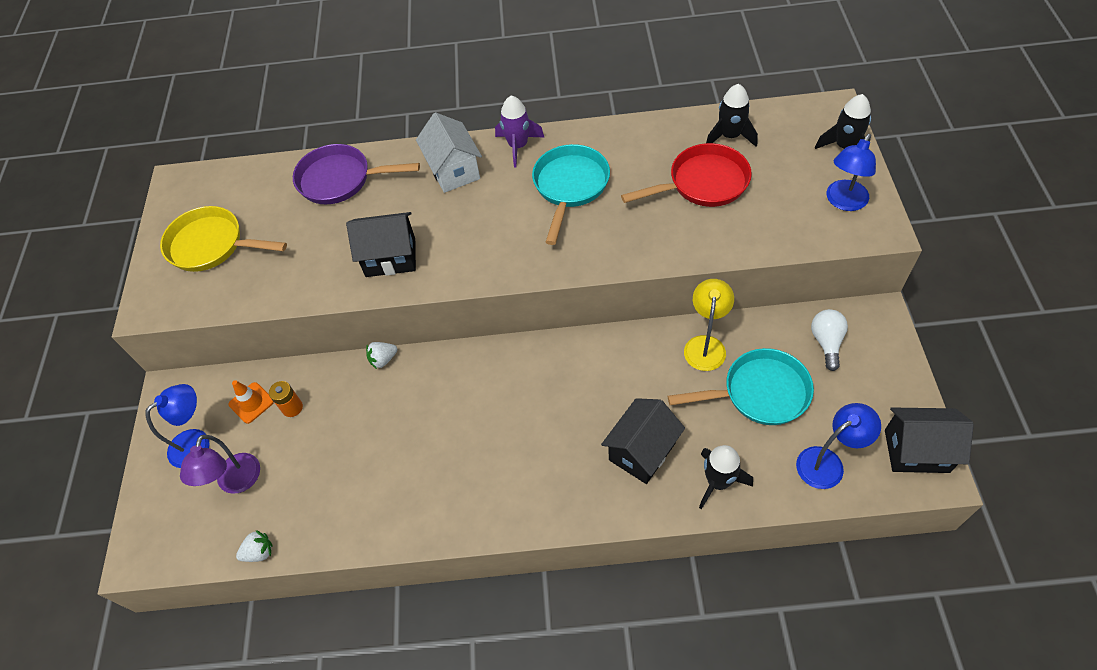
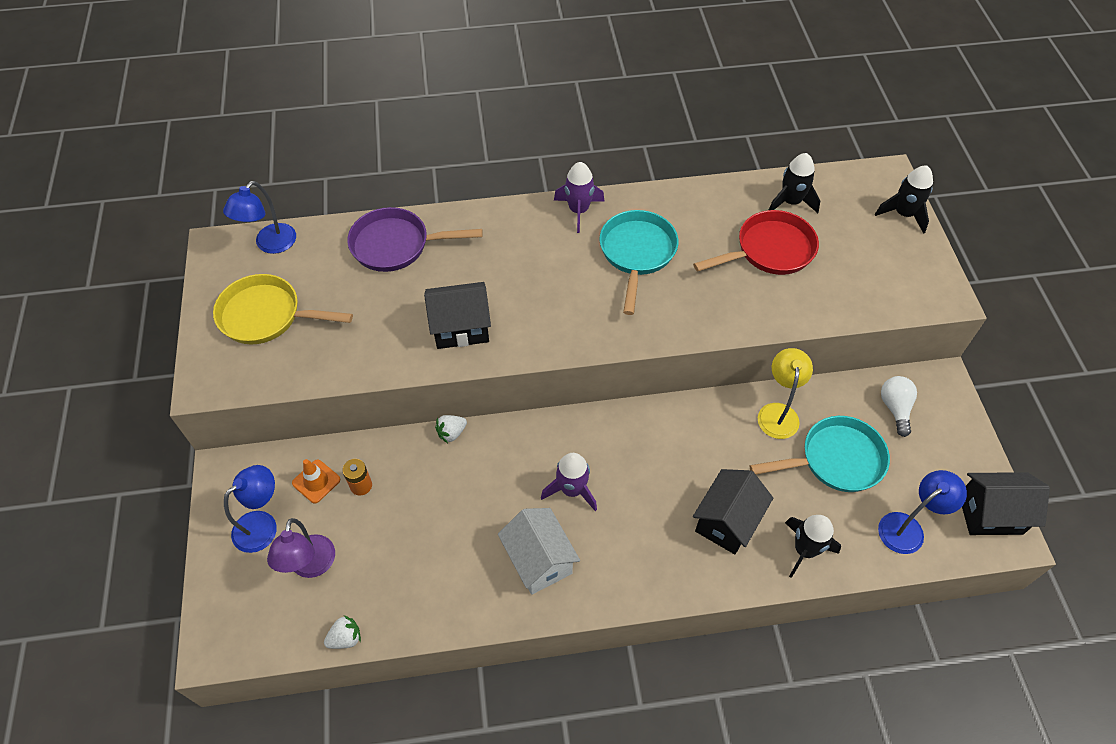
camera: 10 degrees left, 0 degrees up
white house [416,112,482,193] -> white house moved to [498,508,580,595]
blue lamp [827,134,876,211] -> blue lamp moved to [223,181,296,254]
none -> purple rocket [541,453,597,511]

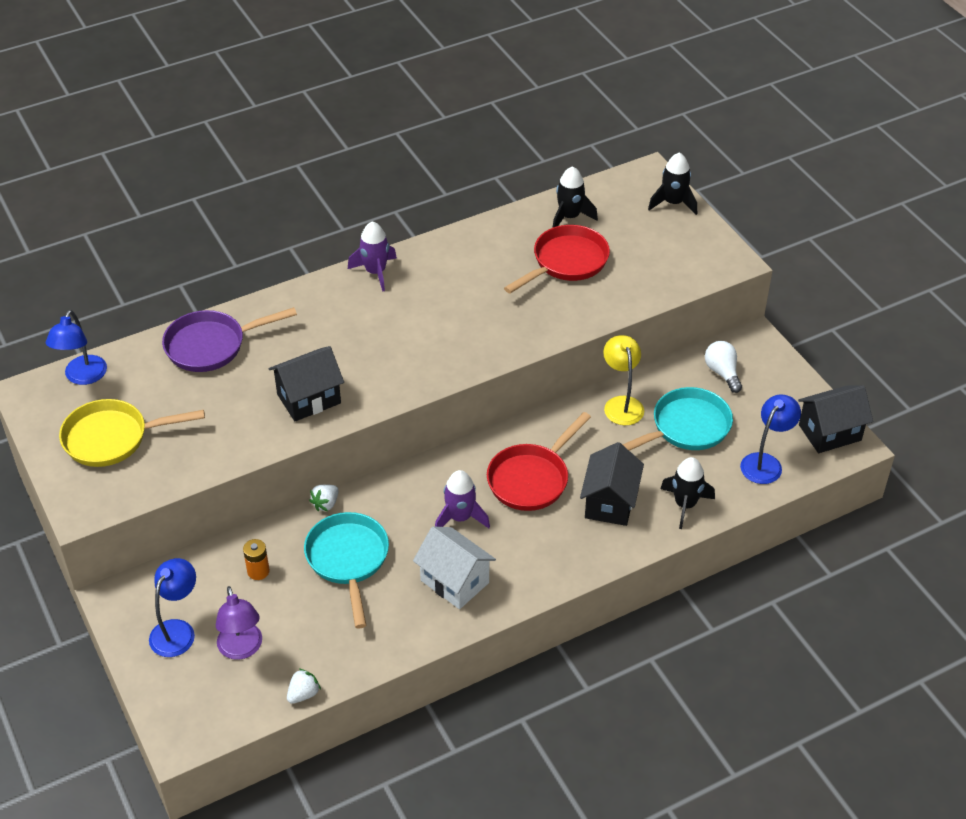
camera: 20 degrees left, 10 degrees down
orange traffic cone [292,459,340,504] -> none
turquoise pan [599,210,678,315] -> turquoise pan moved to [304,512,389,628]
none -> red pan [487,412,591,511]

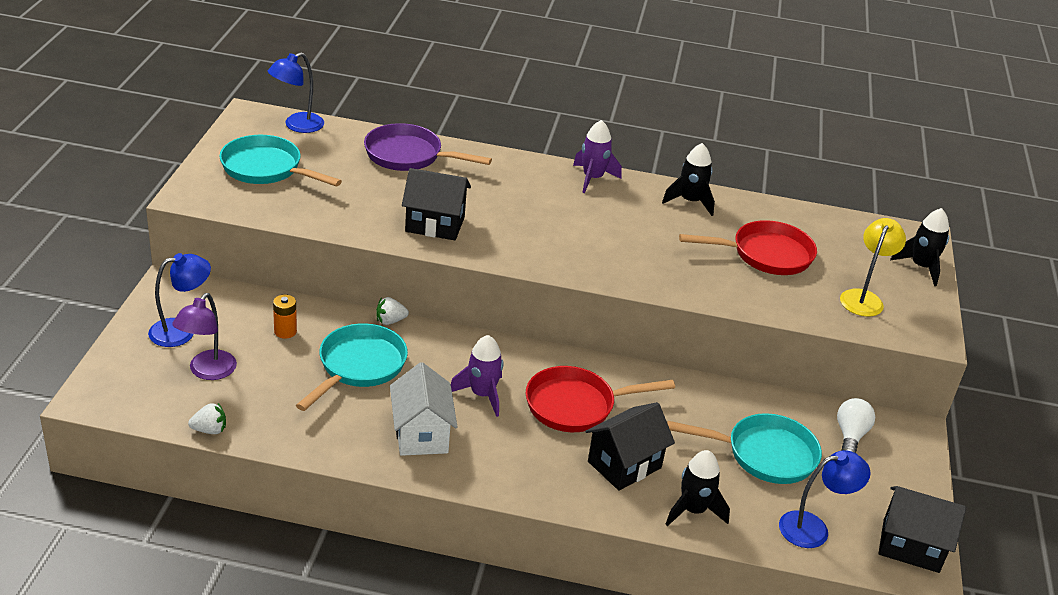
camera: 35 degrees right, 10 degrees down
yellow pan [59,399,205,467] -> turquoise pan [220,135,342,187]
black rocket [552,166,598,228] -> black rocket moved to [662,143,715,216]
yellow lamp [603,335,644,425] -> yellow lamp moved to [840,218,906,317]

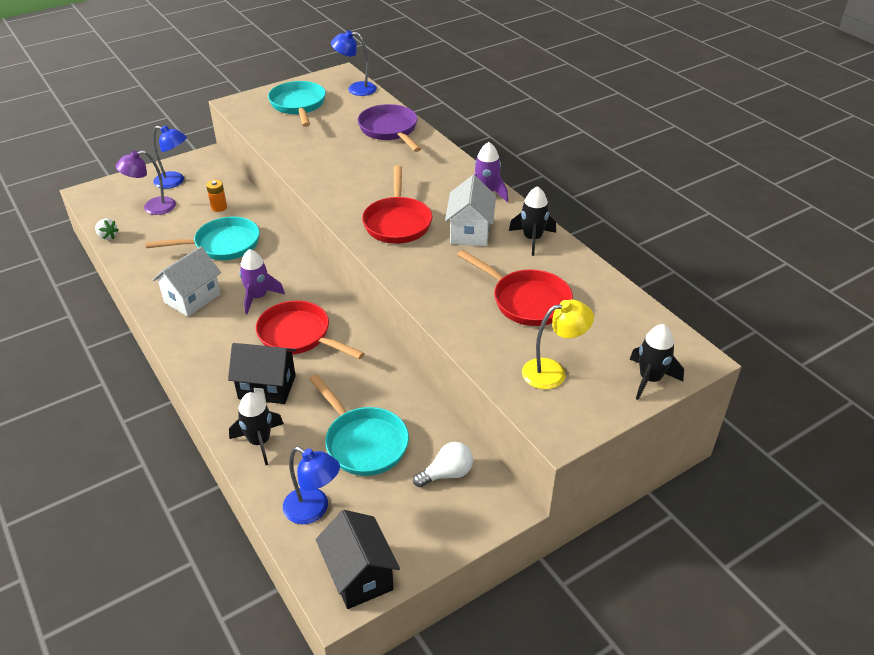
camera: 50 degrees right, 5 degrees up
white strawberry [376,297,409,325] -> none
black house [402,168,471,240] -> none
none -> red pan [362,166,432,244]
none -> white house [445,175,496,246]

